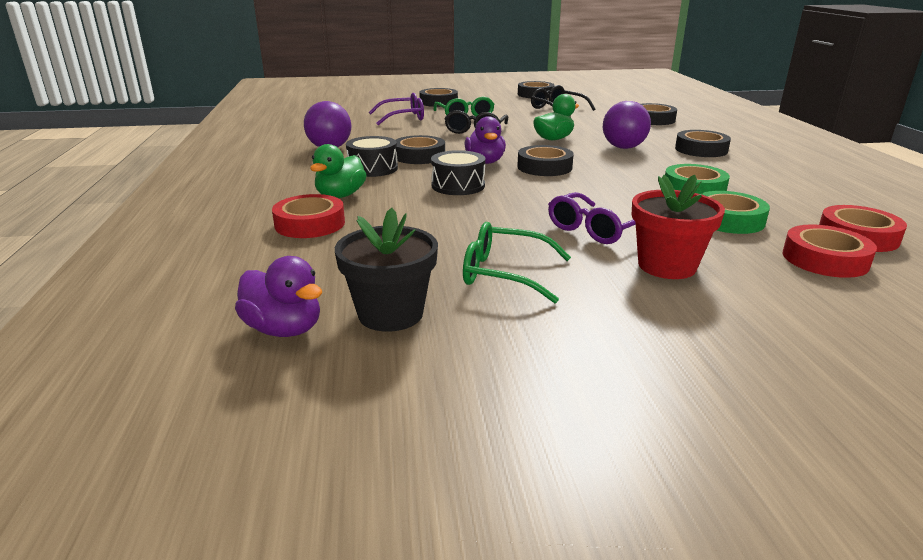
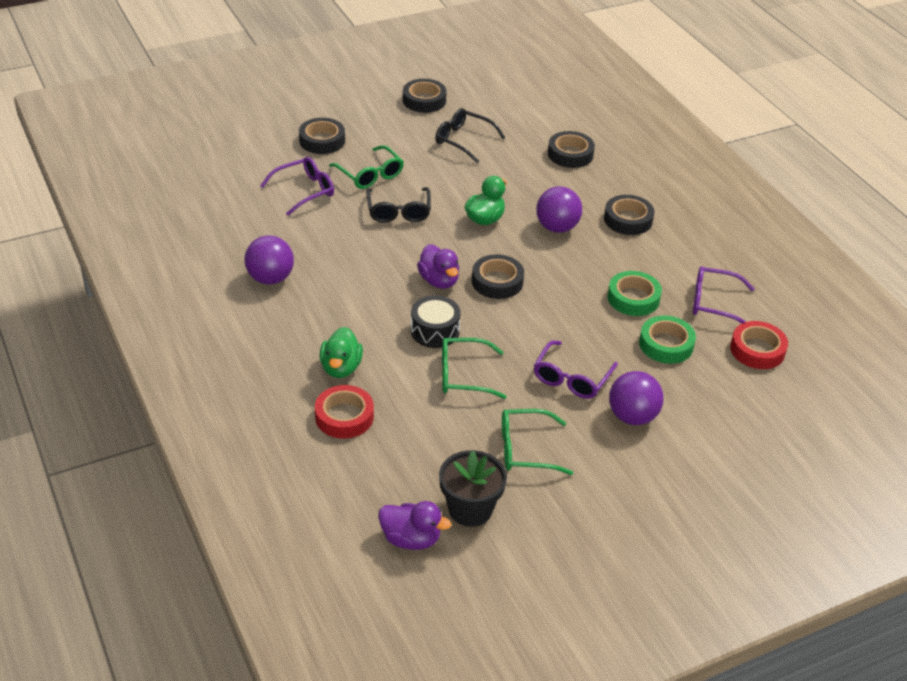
camera: 20 degrees left, 15 degrees up
black drum [346,136,398,177] -> none
black tape [395,135,445,164] -> none
red flower pot [632,175,725,279] -> purple ball [609,371,664,425]
red tape [783,224,877,278] -> none
none -> green glasses [442,338,507,399]
none -> purple glasses [693,266,754,324]

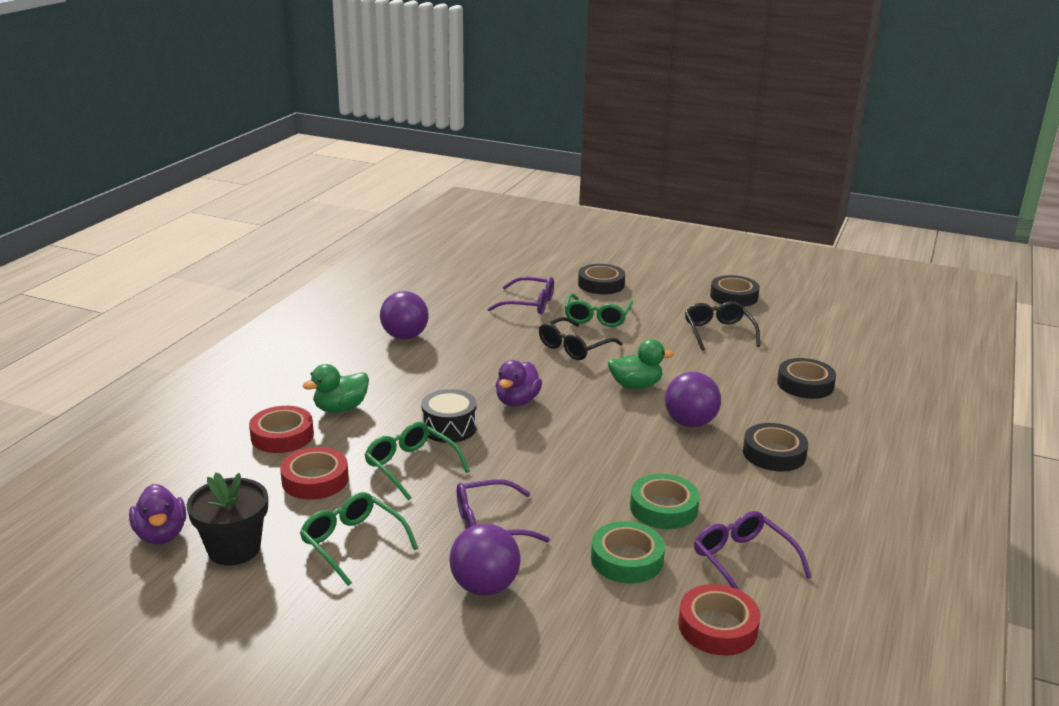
camera: 50 degrees right, 15 degrees down
black tape [472,254,524,299] -> none
none -> red tape [280,447,349,500]

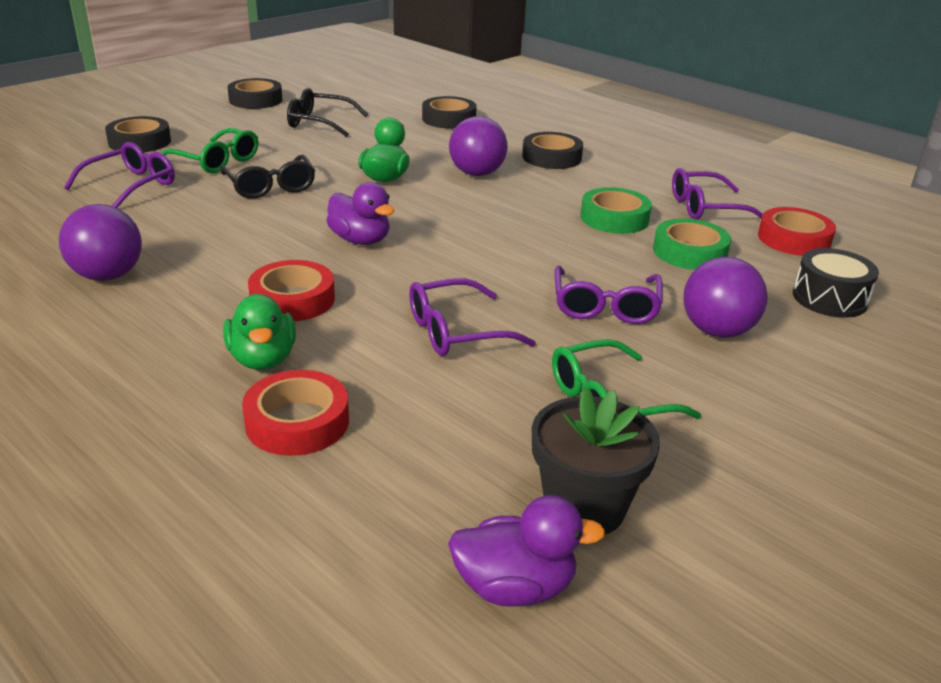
camera: 70 degrees left, 5 degrees up
red tape [280,447,349,500] -> red tape moved to [248,260,335,321]
green glasses [365,422,470,500] -> purple glasses [409,278,536,356]
black drum [421,389,477,443] -> black drum moved to [793,248,879,318]

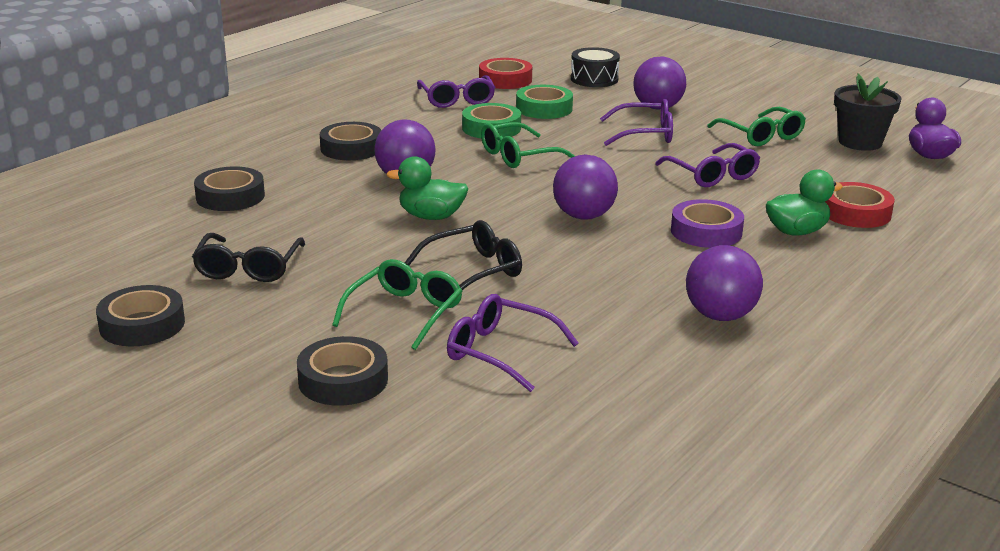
camera: 95 degrees left, 5 degrees down
red tape [248,260,335,321] -> purple tape [671,199,744,248]
purple duck [326,182,394,245] -> purple ball [553,155,618,220]
none -> green glasses [481,122,575,168]

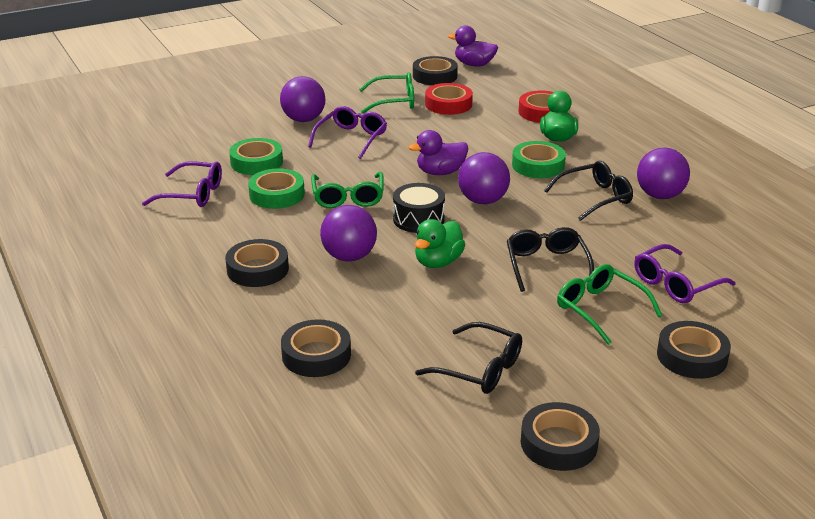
camera: 65 degrees left, 5 degrees up
red tape [479,58,532,89] -> red tape moved to [425,83,473,115]
black drum [571,47,620,87] -> black drum moved to [393,183,445,233]
purple glasses [655,143,760,187] -> none
purple tape [671,199,744,248] -> green tape [512,141,566,178]
black flower pot [834,73,902,151] -> black tape [413,56,458,85]
none -> purple duck [409,130,468,175]
none -> black glasses [544,161,633,221]

